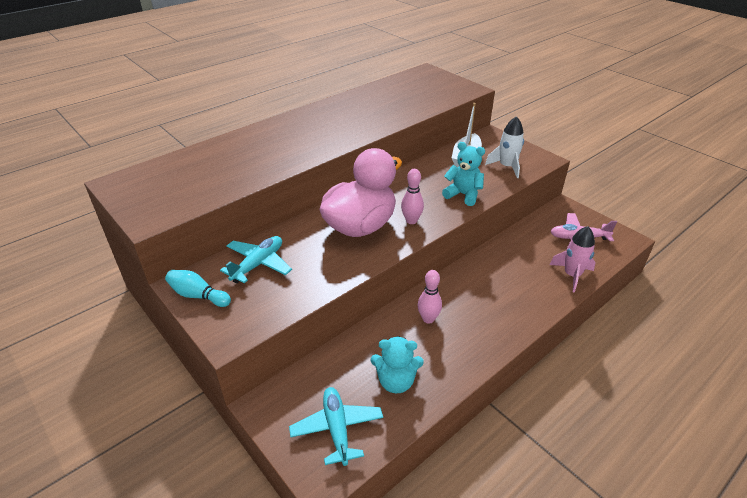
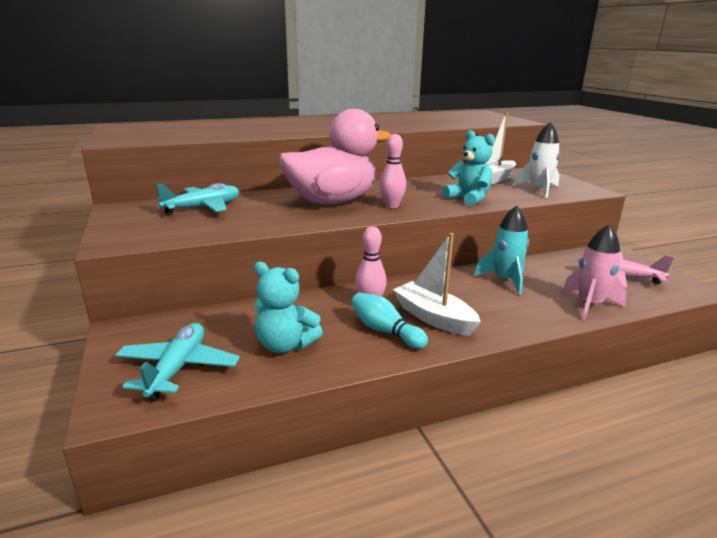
camera: 20 degrees right, 15 degrees down
turquoise bowling pin [165,270,231,307] -> turquoise bowling pin moved to [351,293,428,349]
none -> white boat [393,233,481,336]
none -> turquoise rocket [474,205,529,295]

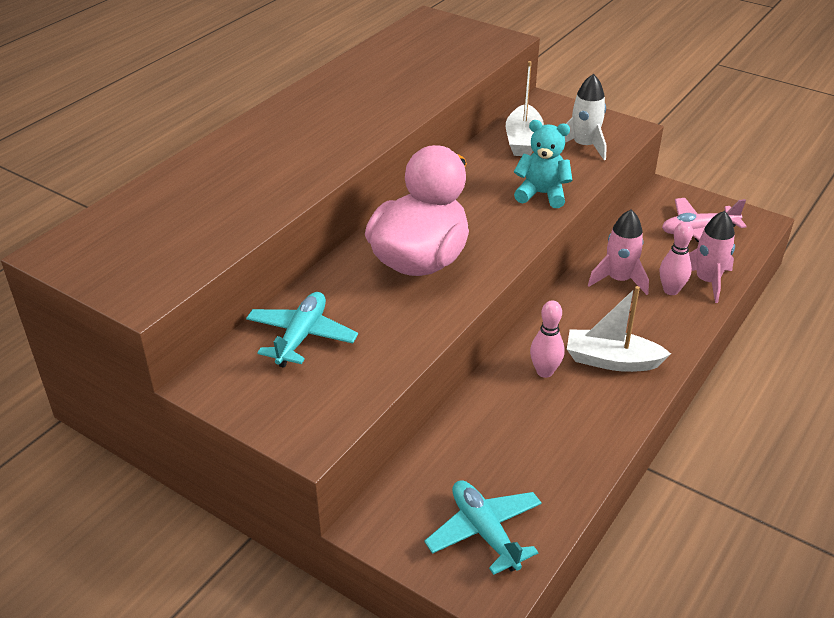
camera: 35 degrees left, 15 degrees up
turquoise teddy bear [254,262,323,353] -> none
turquoise bowling pin [351,293,428,349] -> none
pink bowling pin [380,134,406,208] -> pink bowling pin moved to [660,222,693,295]
turquoise rocket [474,205,529,295] -> pink rocket [588,210,649,295]

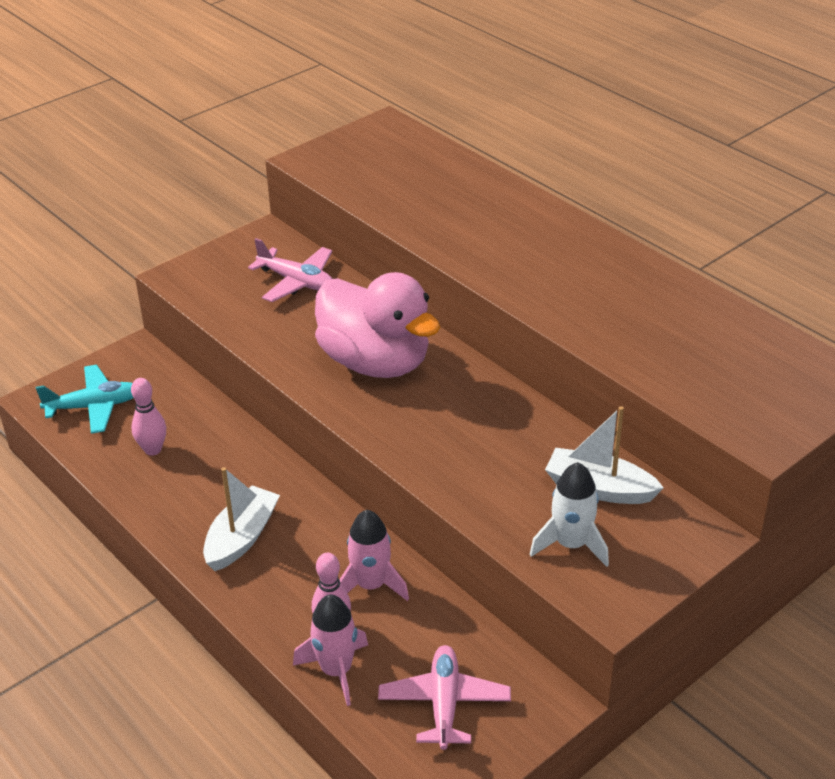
camera: 105 degrees right, 0 degrees up
turquoise plane [246,292,358,368] -> pink plane [248,238,333,302]
turquoise teddy bear [514,120,573,208] -> none
pink bowling pin [530,300,564,378] -> pink bowling pin moved to [131,378,166,456]

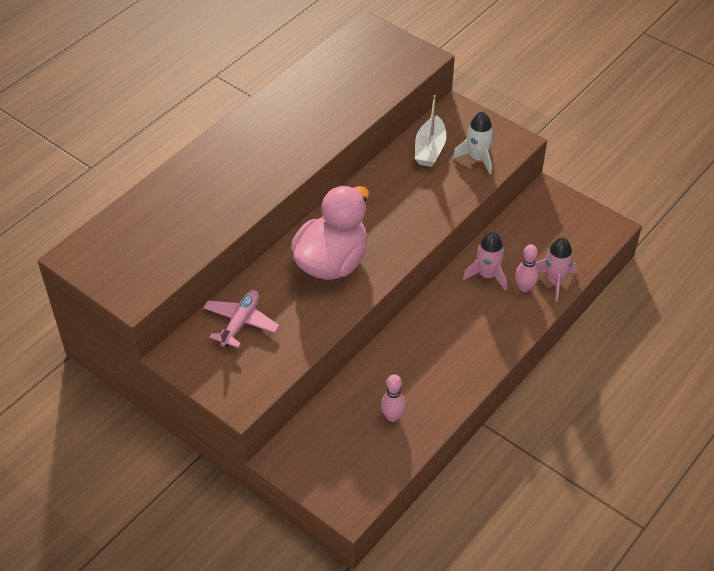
camera: 100 degrees left, 10 degrees up
turquoise plane [36,365,133,434] -> none
white boat [203,467,280,571] -> none
pink plane [378,645,511,750] -> none

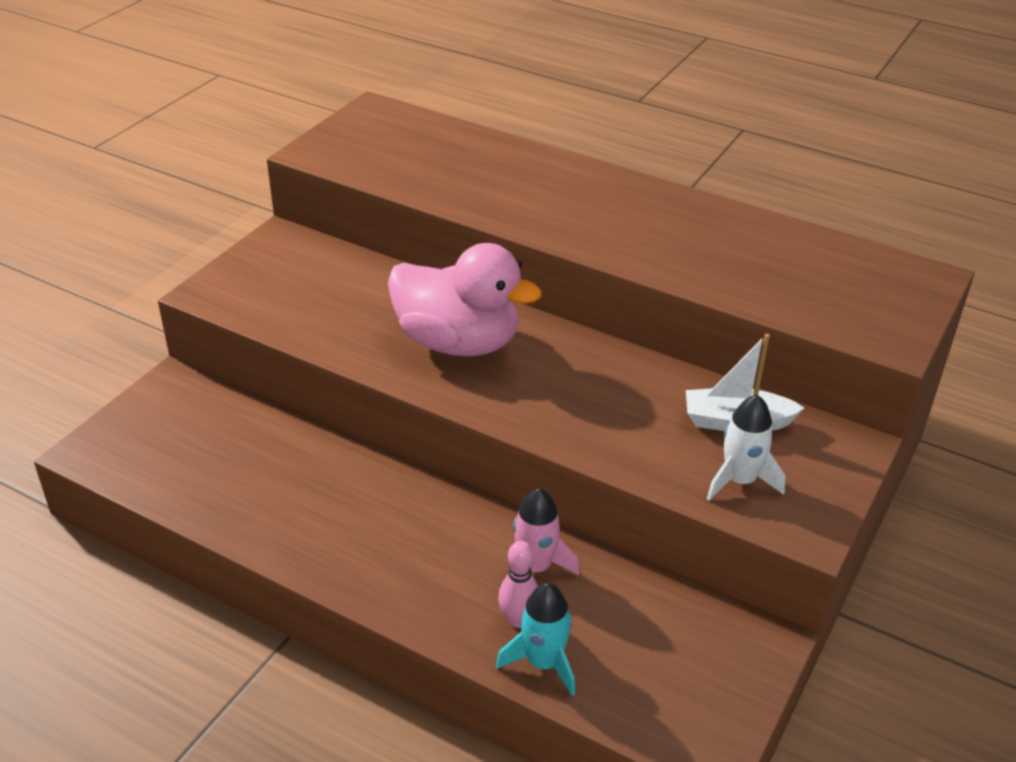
camera: 80 degrees right, 10 degrees down
pink plane [203,290,279,348] -> none
pink bowling pin [381,374,406,422] -> none
pink rocket [536,237,577,301] -> turquoise rocket [496,583,575,696]

